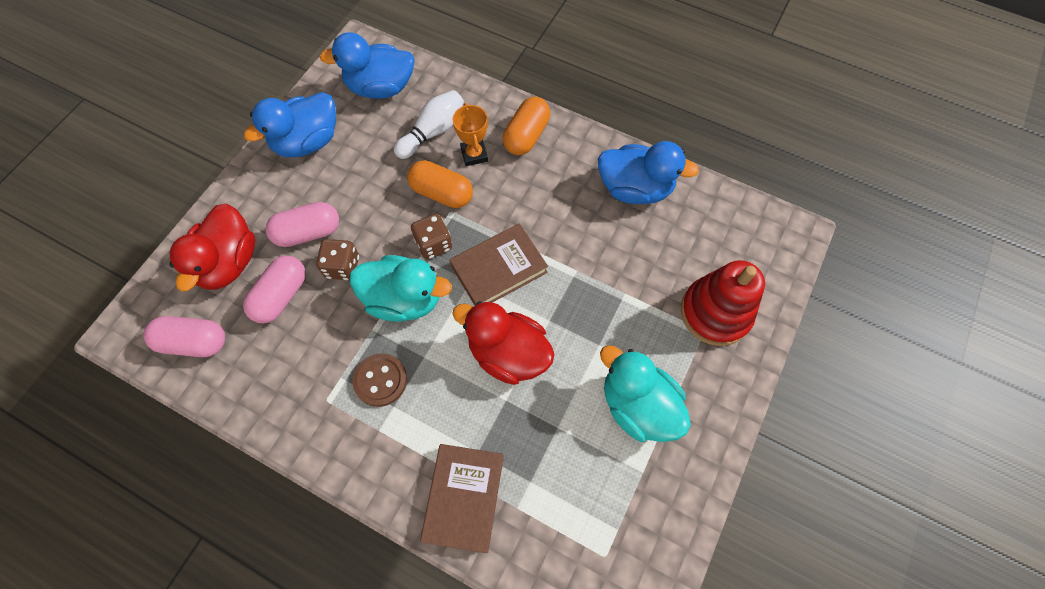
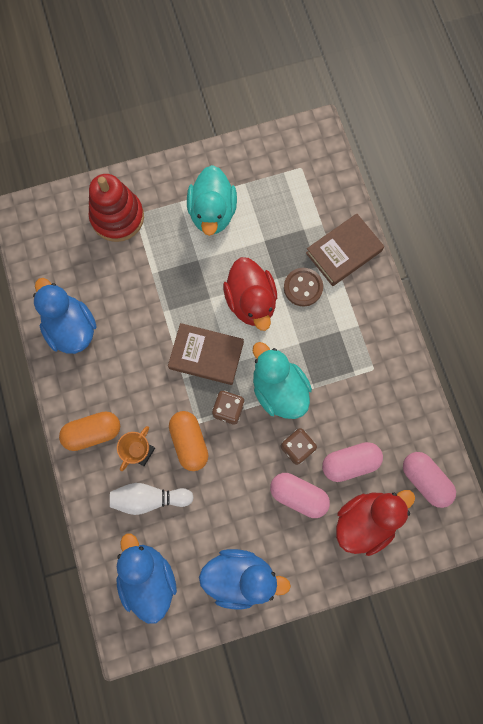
camera: 135 degrees left, 10 degrees up
blue duck [320,32,415,99] -> blue duck turned 150 degrees counterclockwise [117,534,177,624]
brown button [352,353,407,407] -> brown button moved to [284,268,323,307]

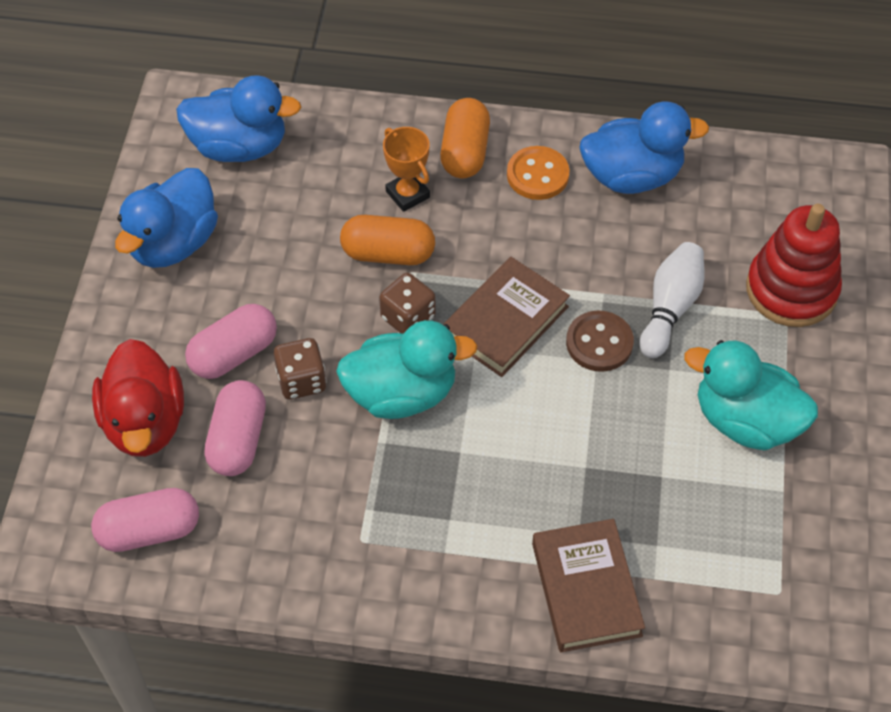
camera: 115 degrees right, 20 degrees down
white bowling pin [110,483,194,515] -> white bowling pin moved to [640,242,704,358]
red duck [223,257,277,331] -> none
brown button [284,268,323,307] -> brown button moved to [566,311,634,372]
none -> orange button [507,146,570,200]

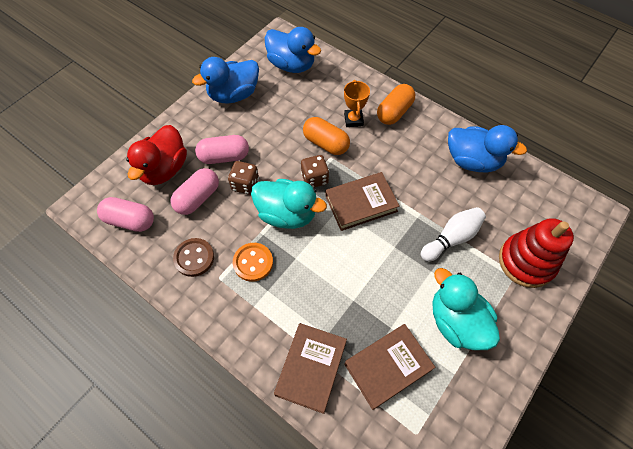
camera: 30 degrees right, 5 degrees up
orange button [507,146,570,200] -> orange button moved to [233,243,273,282]
brown button [566,311,634,372] -> brown button moved to [173,238,214,277]
none -> brown book [344,324,435,410]

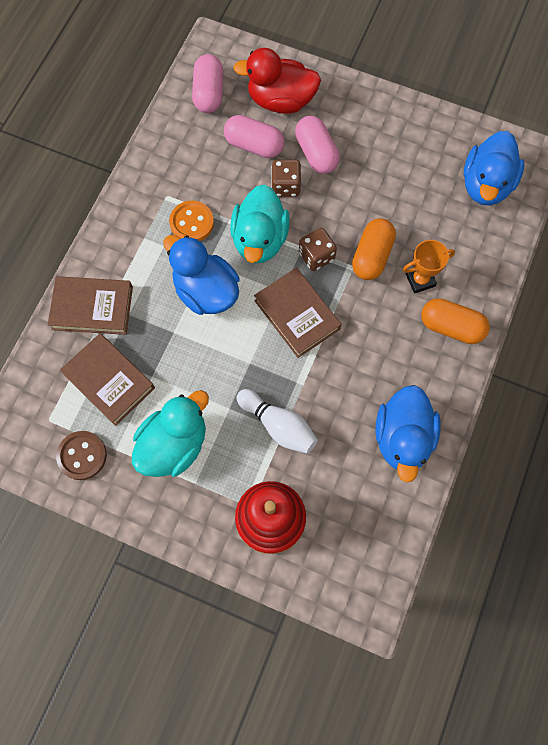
camera: 75 degrees right, 10 degrees up
brown button [173,238,214,277] -> brown button moved to [56,431,107,480]
blue duck [192,57,259,104] -> blue duck moved to [163,235,239,315]

